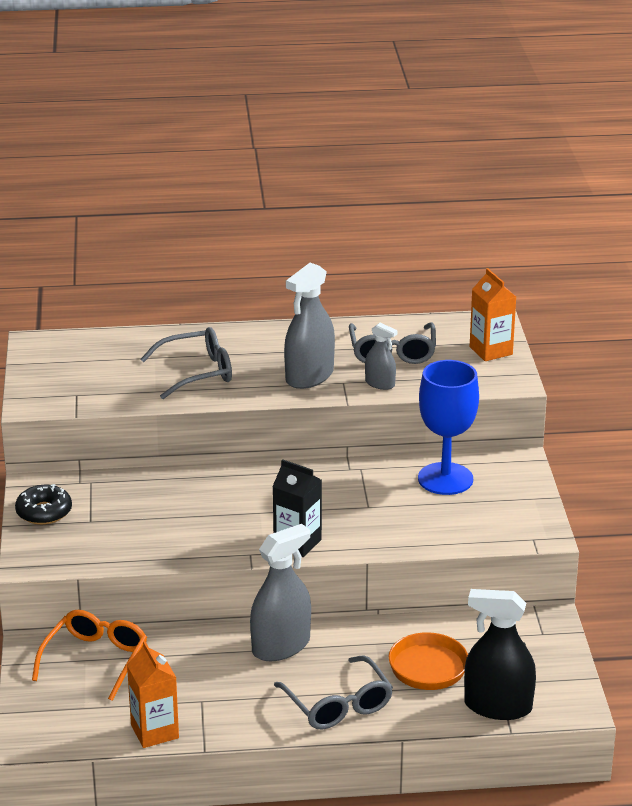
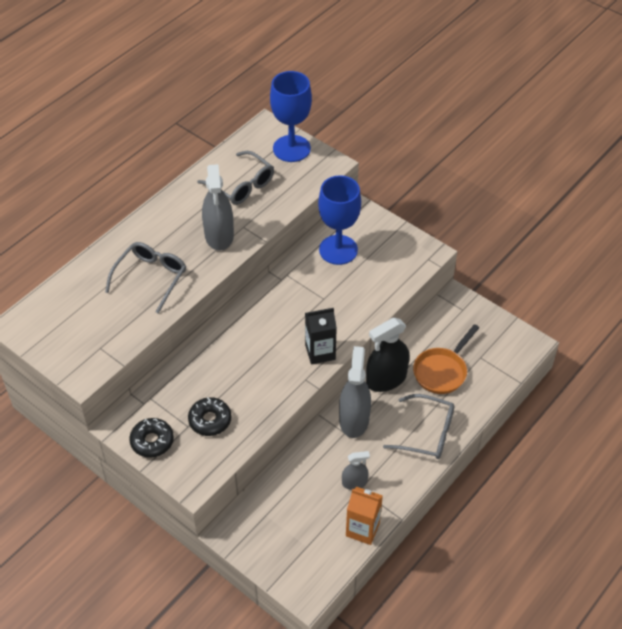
camera: 45 degrees left, 20 degrees up
orange glasses [32,610,147,701] -> none
grey spray bottle [365,323,397,390] -> grey spray bottle moved to [342,451,370,490]
black spray bottle [464,589,536,720] -> black spray bottle moved to [366,318,410,392]
orange carton [470,268,516,361] -> blue goblet [270,71,312,162]
none -> black donut [188,397,231,436]

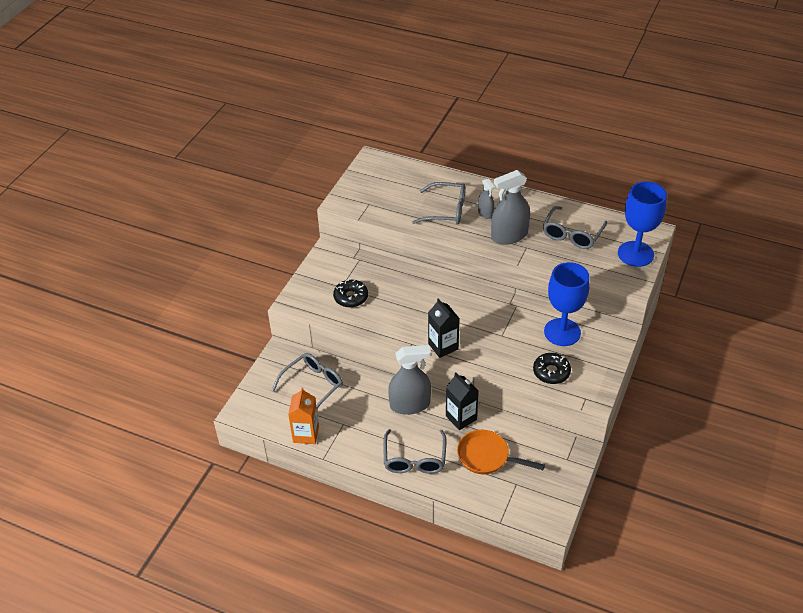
camera: 75 degrees right, 5 degrees down
black donut [129,418,174,458] -> black donut moved to [533,353,571,384]
grey spray bottle [342,451,370,490] -> grey spray bottle moved to [478,179,495,219]
black spray bottle [366,318,410,392] -> black carton [446,373,479,430]
none -> grey glasses [271,353,343,408]

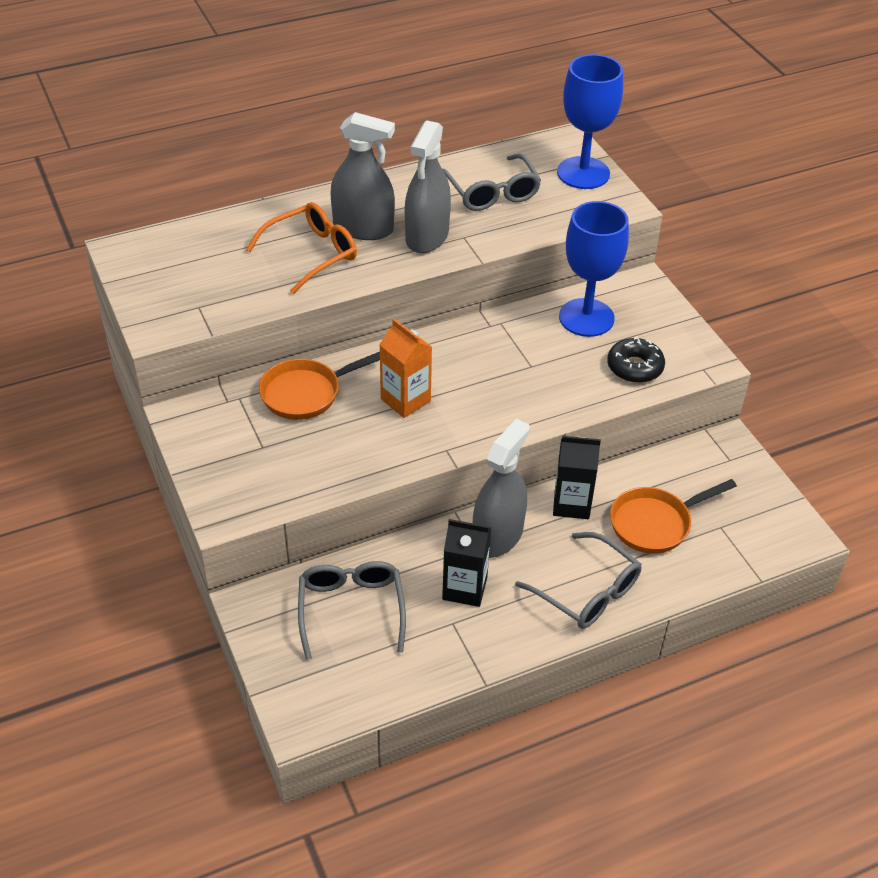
camera: 50 degrees left, 0 degrees up
orange carton [288,387,319,444] -> orange carton moved to [379,319,432,418]
black donut [333,280,368,308] -> none
grey glasses [412,182,465,225] -> orange glasses [246,202,357,294]
black carton [428,298,460,358] -> black carton moved to [442,519,491,607]
grey spray bottle [478,179,495,219] -> grey spray bottle [330,112,395,240], size x1.85
none -> orange pan [259,352,380,420]

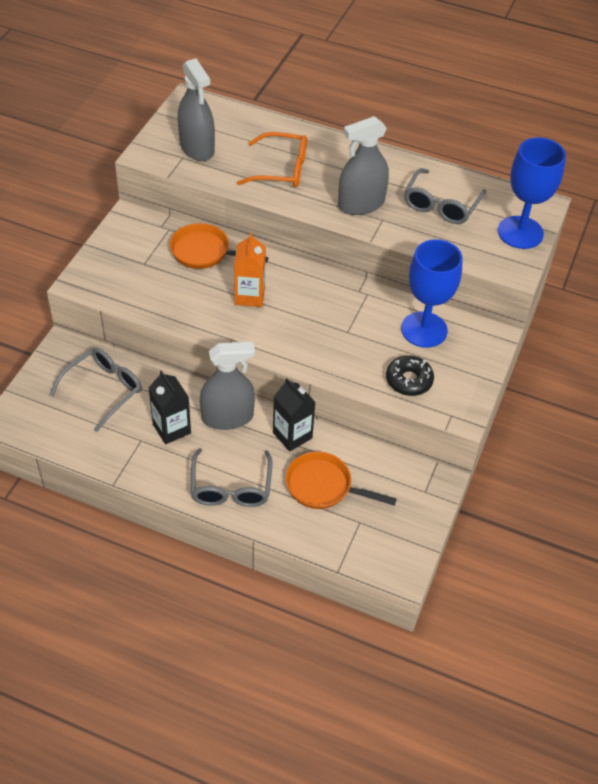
camera: 45 degrees right, 5 degrees up
grey spray bottle [330,112,395,240] -> grey spray bottle moved to [178,58,215,161]

